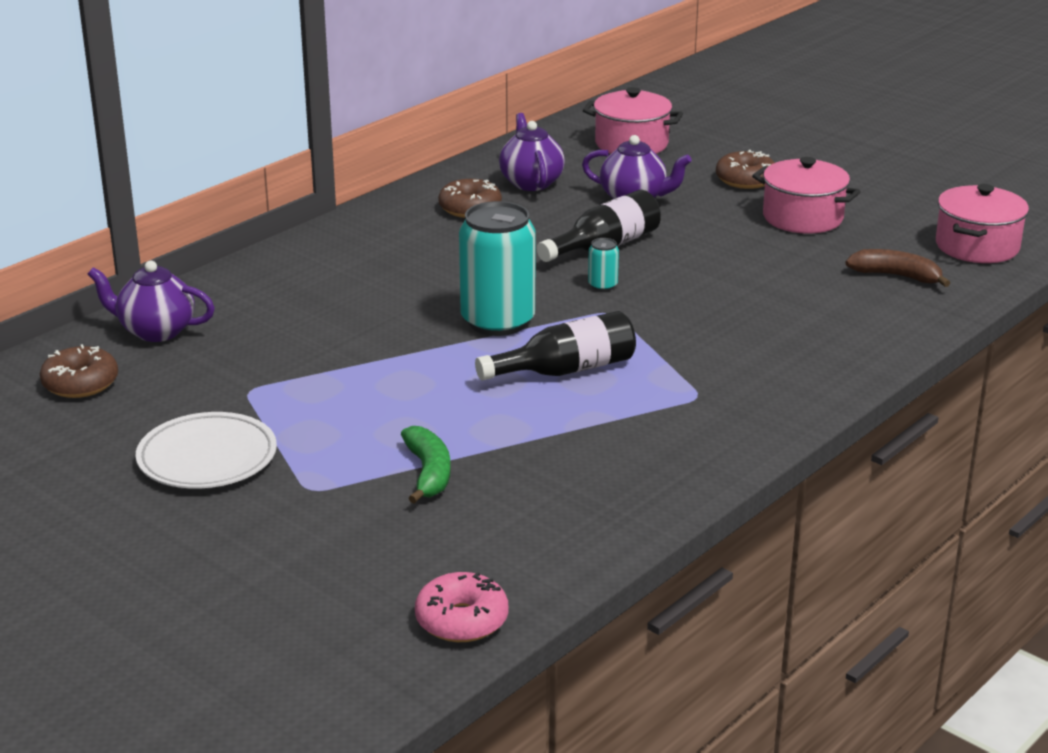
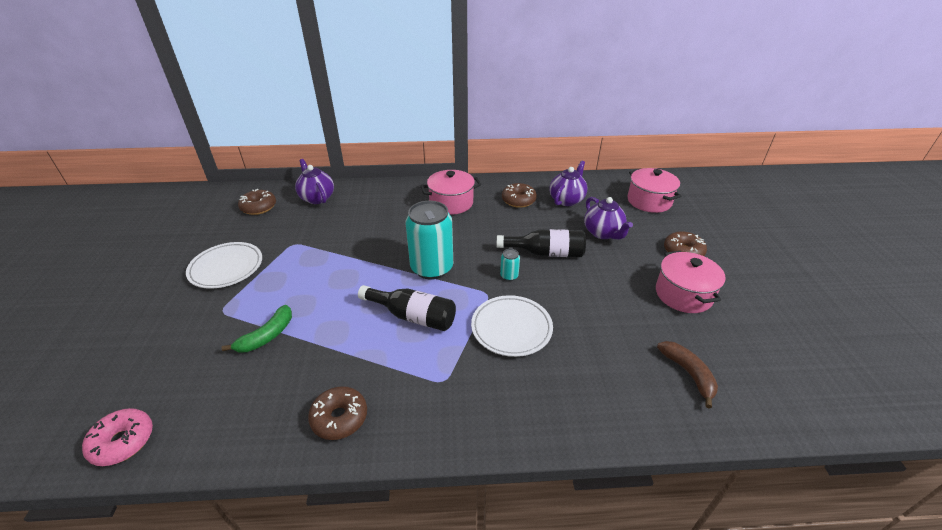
camera: 45 degrees right, 10 degrees up
pink pot [936,184,1029,263] -> pink pot moved to [420,170,481,215]
none -> brown donut [308,386,367,440]
none -> white plate [471,295,553,357]

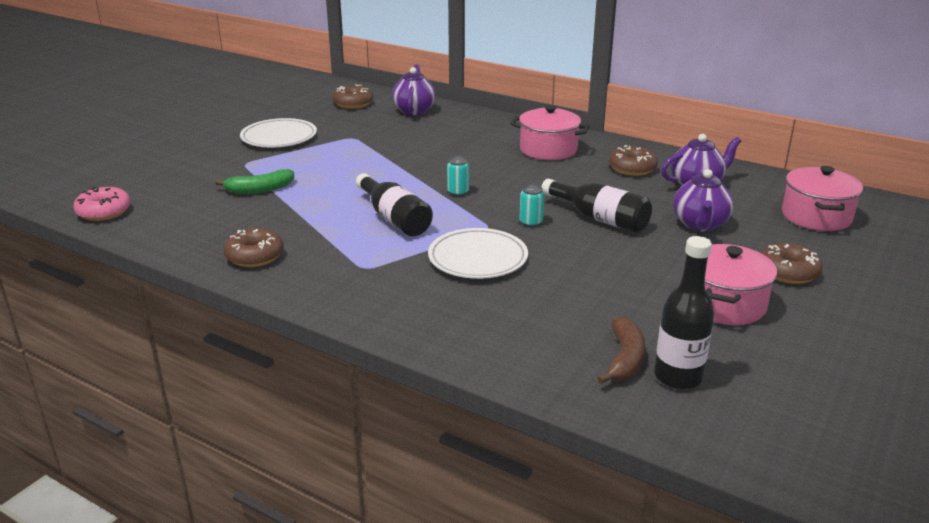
camera: 35 degrees right, 10 degrees down
turquoise can [405,201,453,280] -> turquoise can [447,157,469,196], size x0.42
none -> black bottle [654,236,714,390]

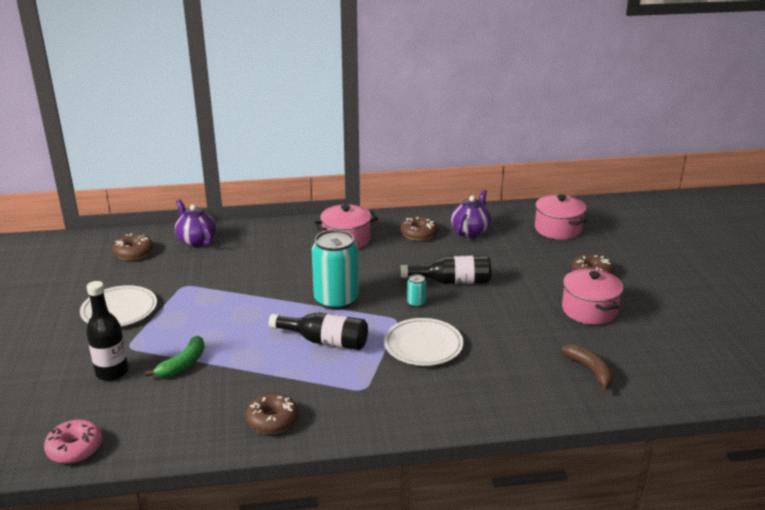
camera: 40 degrees left, 0 degrees up
turquoise can [447,157,469,196] -> turquoise can [312,229,359,310], size x2.40
black bottle [654,236,714,390] -> black bottle moved to [86,281,129,381]
purple teapot [673,169,734,231] -> none

